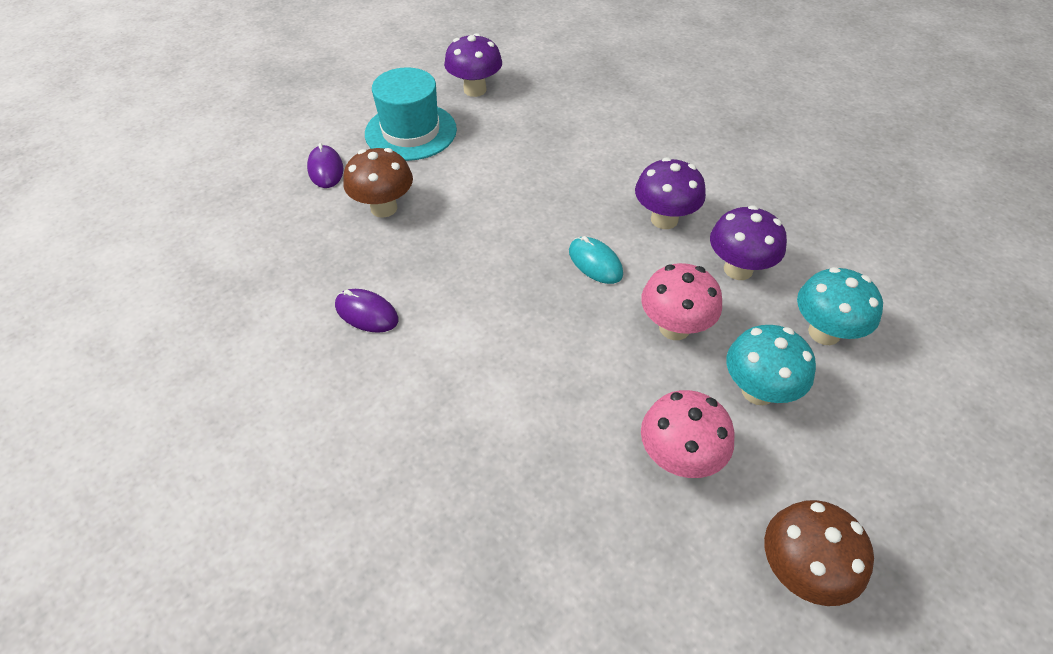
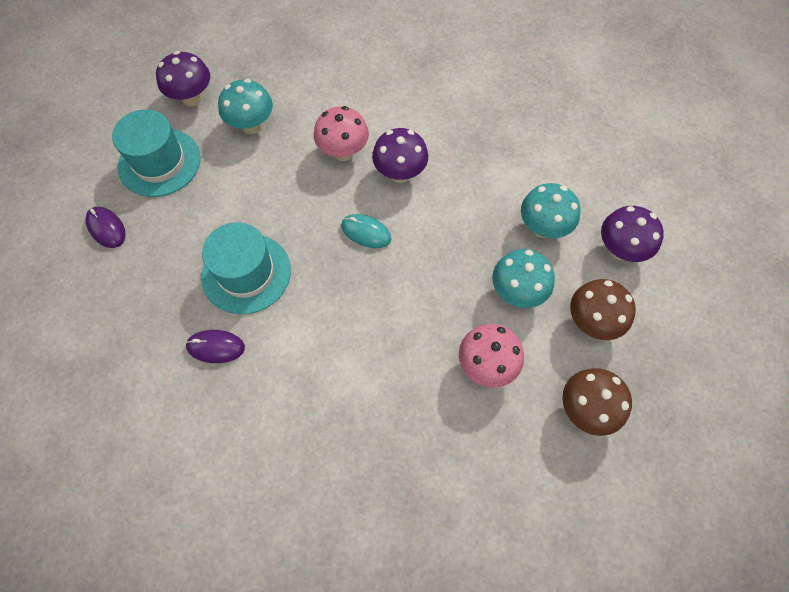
camera: 25 degrees left, 15 degrees up
brown mushroom [343,148,413,218] -> brown mushroom moved to [570,279,636,340]
pink mushroom [641,263,722,340] -> pink mushroom moved to [314,106,369,161]
purple mushroom [710,205,787,280] -> purple mushroom moved to [601,206,664,262]
none -> turquoise hat [201,222,291,314]
none -> turquoise mushroom [218,79,273,134]

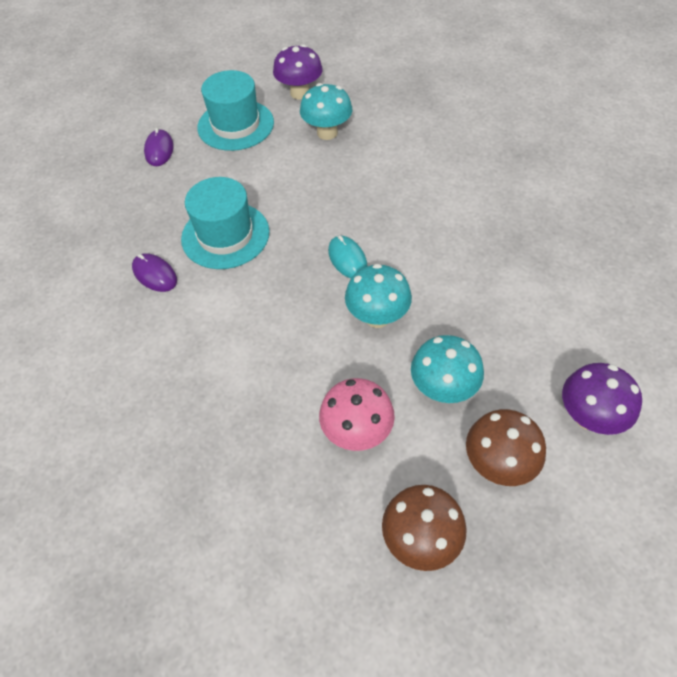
camera: 40 degrees right, 10 degrees down
pink mushroom [314,106,369,161] -> none
purple mushroom [372,128,428,183] -> none
turquoise mushroom [521,183,580,238] -> turquoise mushroom moved to [345,264,412,328]

